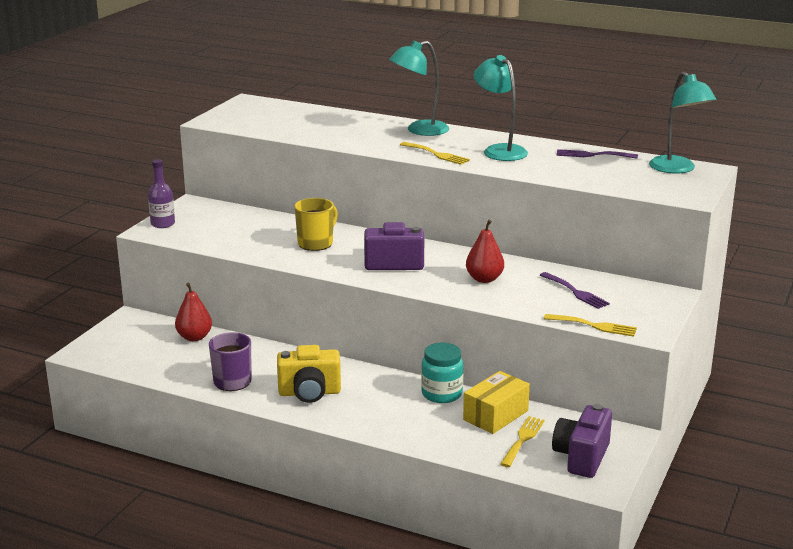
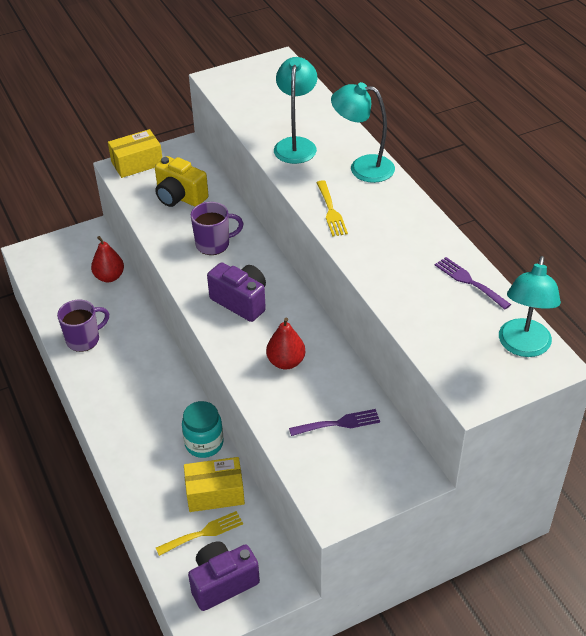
camera: 40 degrees right, 20 degrees up
purple bottle [148,159,175,228] -> yellow box [108,129,162,178]
yellow camera [277,345,341,403] -> yellow camera moved to [155,156,209,207]
yellow mug [295,198,338,251] -> purple mug [191,202,244,255]
turquoise lamp [474,55,528,161] -> turquoise lamp moved to [274,57,317,164]
purple fork [540,272,610,309] -> purple fork turned 105 degrees counterclockwise [289,409,380,436]
yellow fork [544,314,637,337] -> none

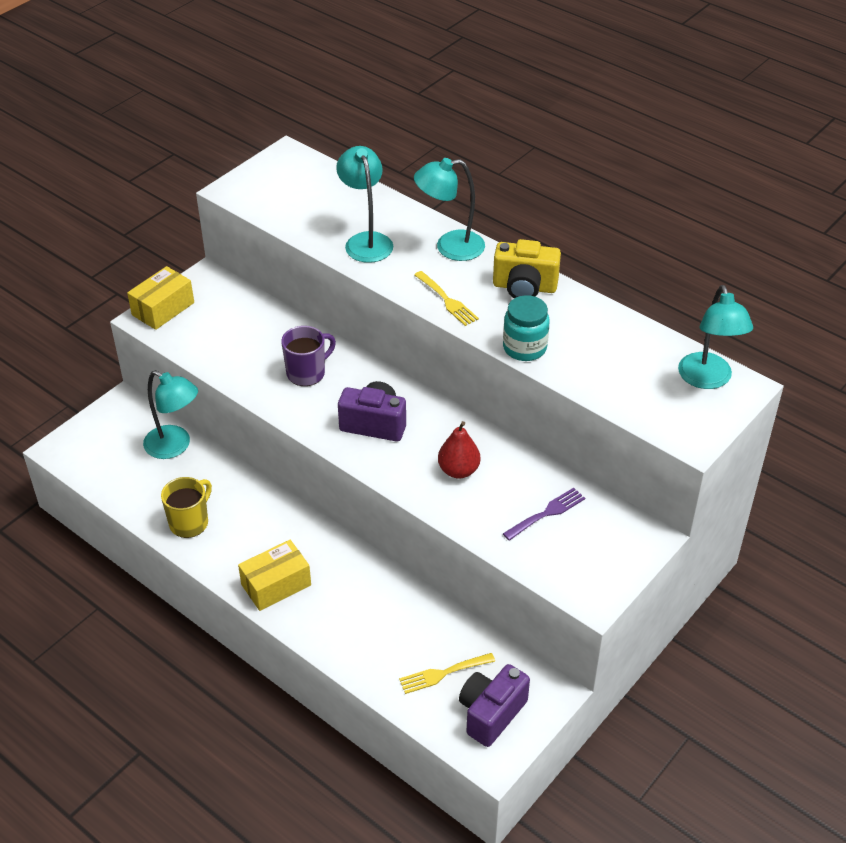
camera: 25 degrees left, 0 degrees up
purple mug [57,300,109,352] -> yellow mug [161,477,212,538]
red pear [91,236,124,282] -> turquoise lamp [143,371,198,459]
yellow camera [155,156,209,207] -> yellow camera moved to [493,239,561,298]
yellow fork [156,511,243,556] -> yellow fork turned 150 degrees counterclockwise [399,653,495,694]
turquoise jar [182,401,224,458] -> turquoise jar moved to [503,295,550,361]
yellow box [184,457,245,512] -> yellow box moved to [238,540,311,611]
purple fork [435,257,511,310] -> none

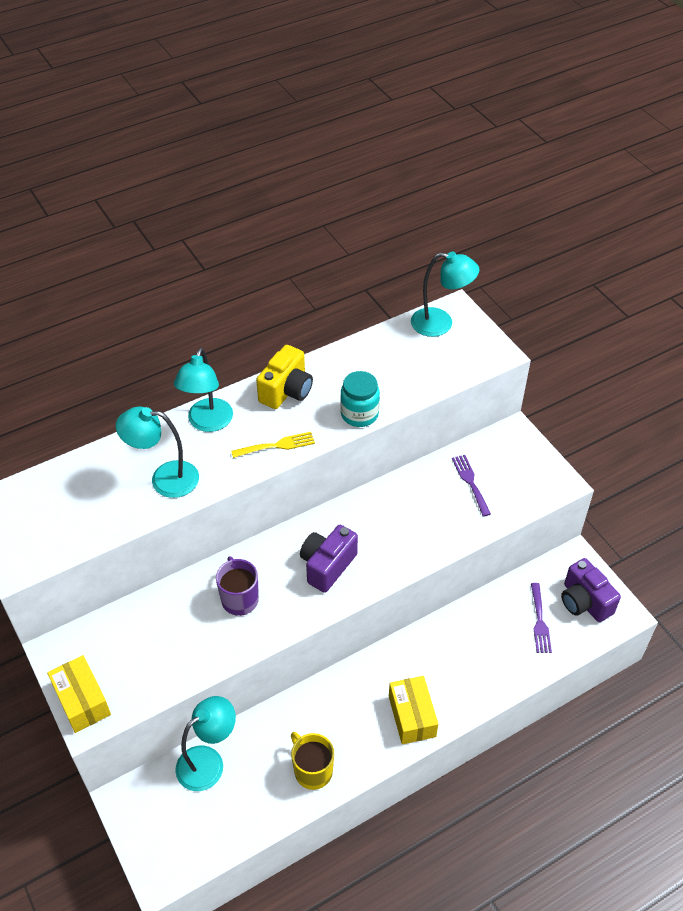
camera: 70 degrees left, 5 degrees up
yellow fork [399,653,495,694] -> purple fork [531,583,552,653]
red pear [438,421,481,479] -> none

